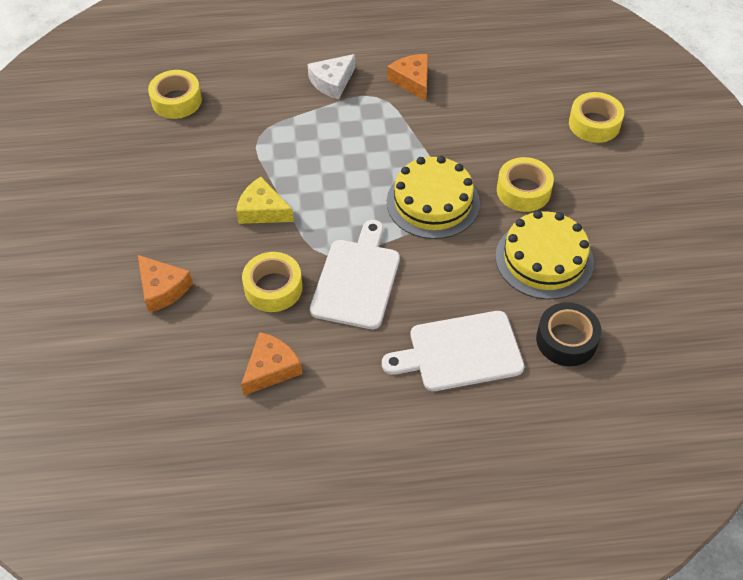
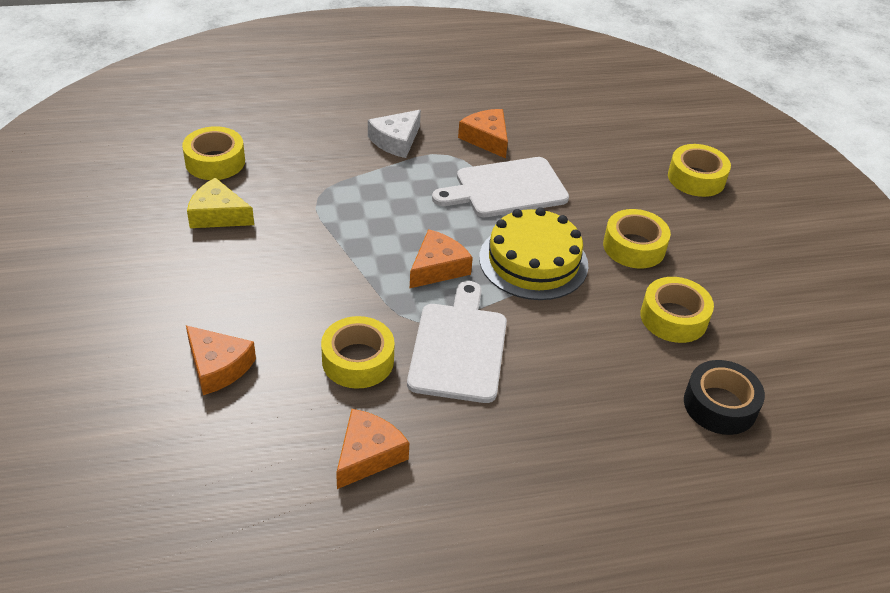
camera: 10 degrees left, 10 degrees down
yellow cheese [236,177,294,224] -> yellow cheese moved to [187,177,254,228]
white cutting board [382,311,524,391] -> white cutting board moved to [432,157,569,217]
yellow cake [495,211,594,299] -> yellow tape [640,277,714,343]
none -> orange cheese [410,229,473,288]

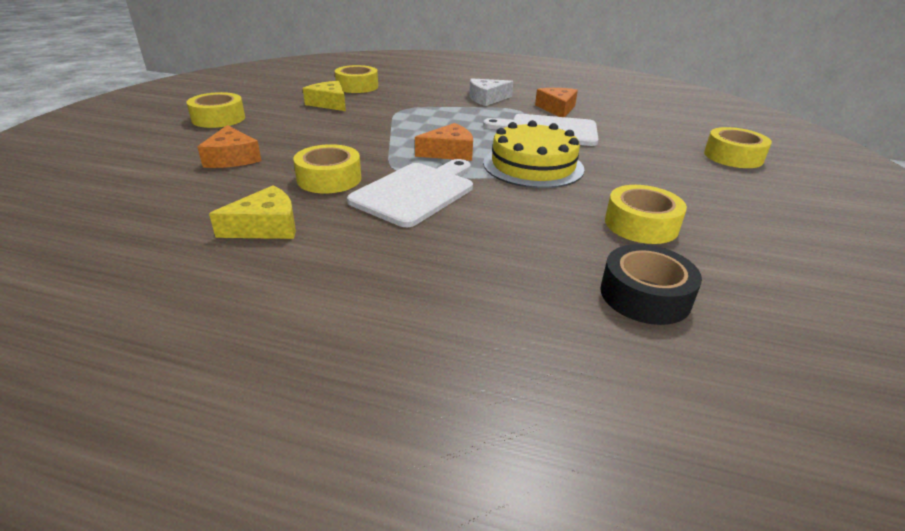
camera: 30 degrees right, 10 degrees down
orange cheese [336,409,409,489] -> yellow cheese [209,186,296,239]
yellow tape [603,209,671,268] -> yellow tape moved to [187,92,245,128]

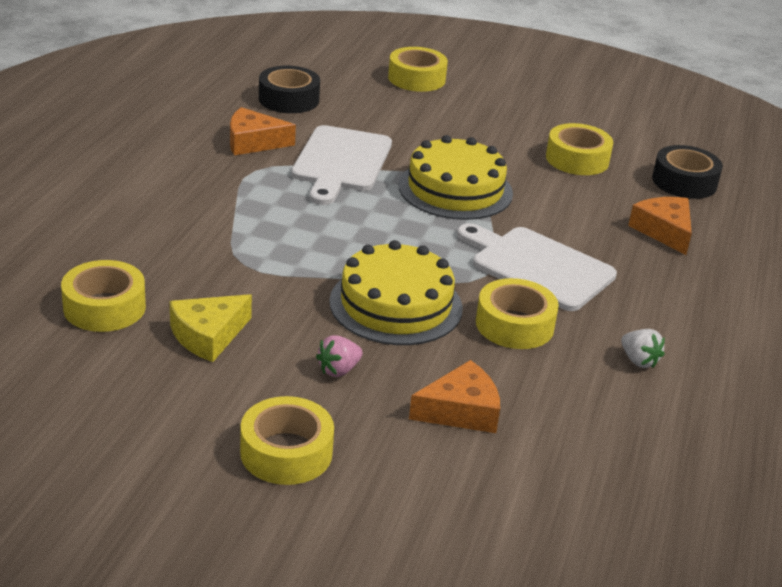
camera: 90 degrees left, 0 degrees up
yellow cheese [209,186,296,239] -> white strawberry [621,329,665,368]
orange cheese [415,123,473,161] -> orange cheese moved to [628,197,692,255]
white cheese [469,78,513,106] -> none
none -> black tape [259,66,320,113]
none -> pink strawberry [316,335,363,377]
none -> yellow cake [329,240,463,345]

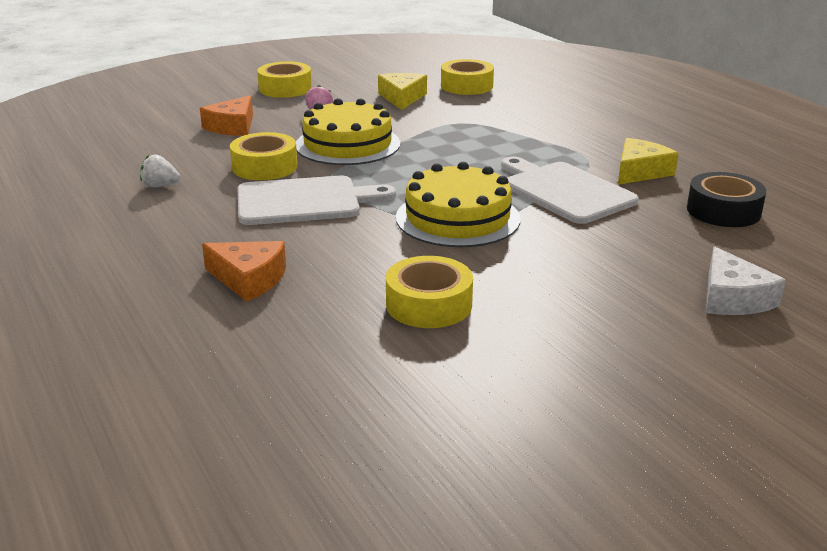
camera: 135 degrees right, 5 degrees down
orange cheese [230,107,296,155] -> yellow cheese [618,138,679,185]
yellow tape [388,47,448,92] -> white cheese [706,247,786,315]
black tape [652,145,723,199] -> none

